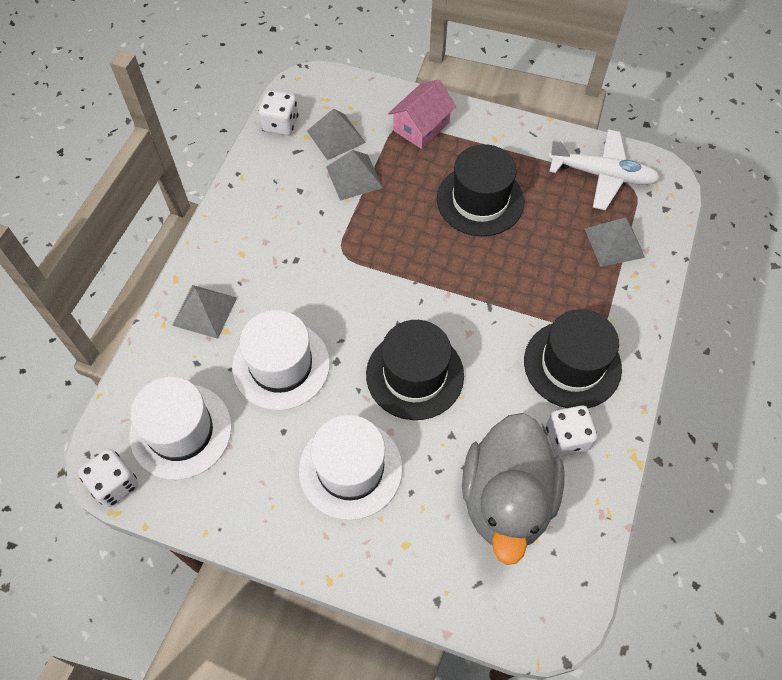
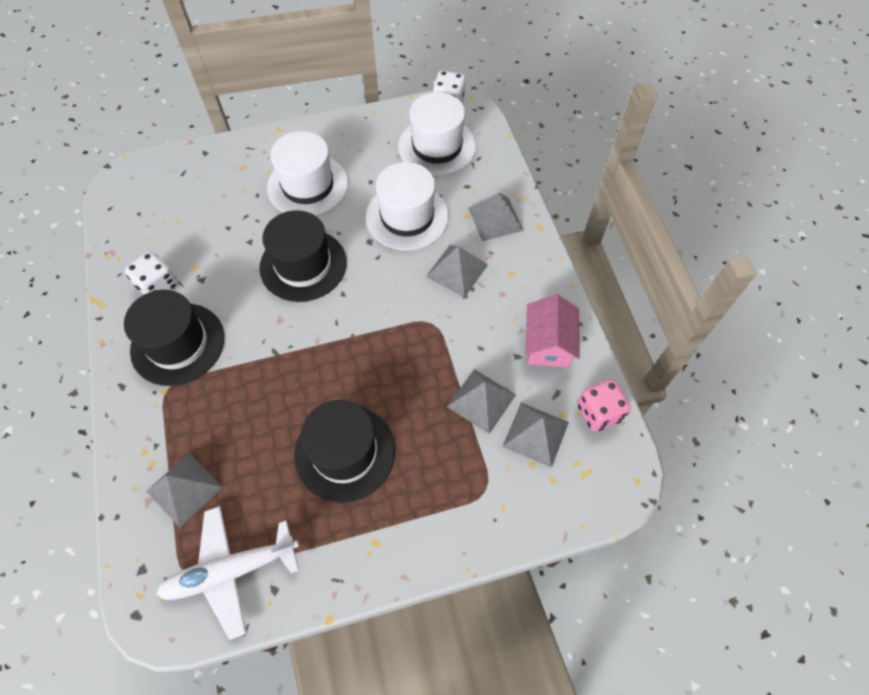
camera: 145 degrees right, 0 degrees up
white dice [259,90,298,136] -> pink dice [577,379,630,431]
pink house [388,79,456,149] -> pink house moved to [526,294,580,367]
grey duck [462,413,565,565] -> none
none -> grey pyramid [426,245,488,297]

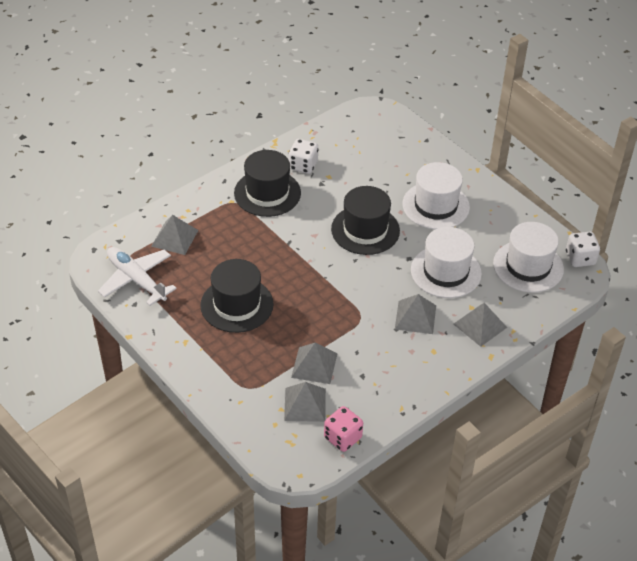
camera: 65 degrees right, 15 degrees down
pink house [526,294,580,367] -> none

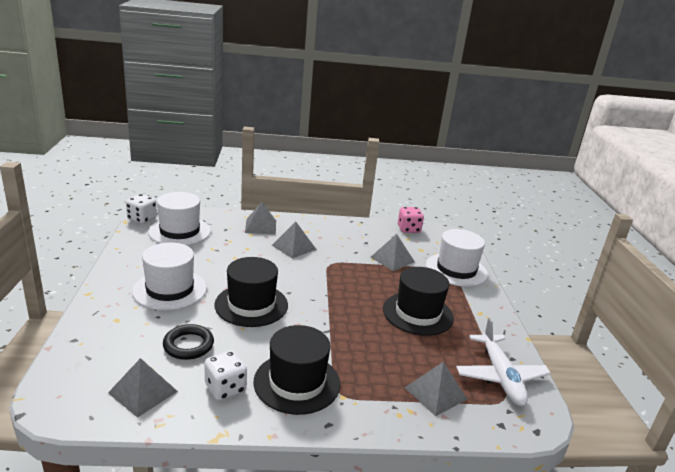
camera: 145 degrees left, 20 degrees down
grey pyramid [284,382,326,422] -> grey pyramid moved to [108,358,178,418]
white hat [411,227,482,298] -> white hat moved to [426,229,488,287]
none -> black ring [163,324,214,360]

